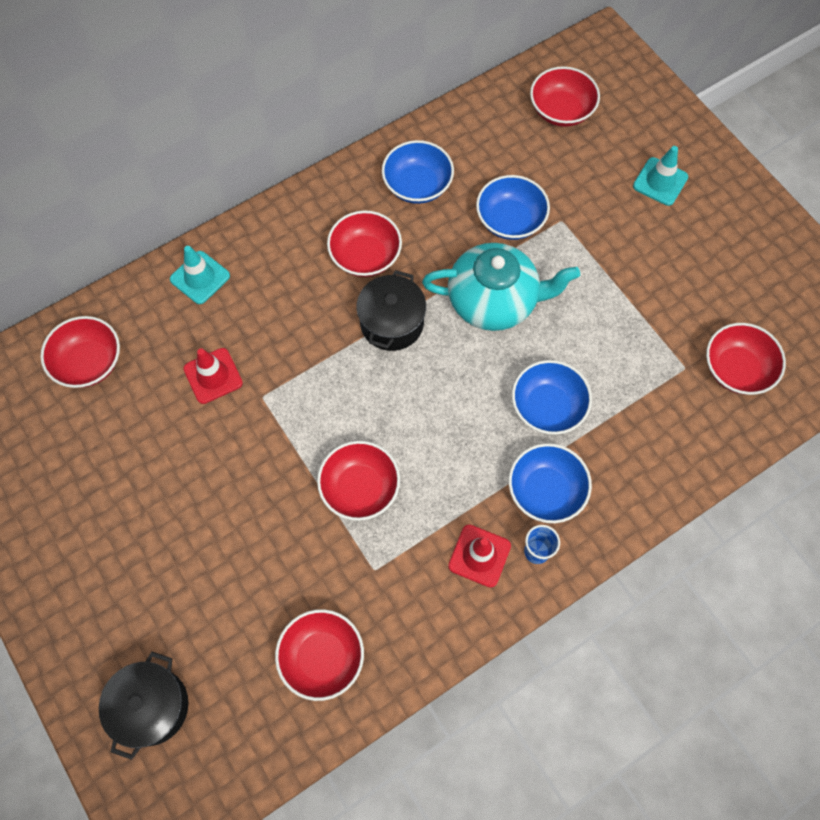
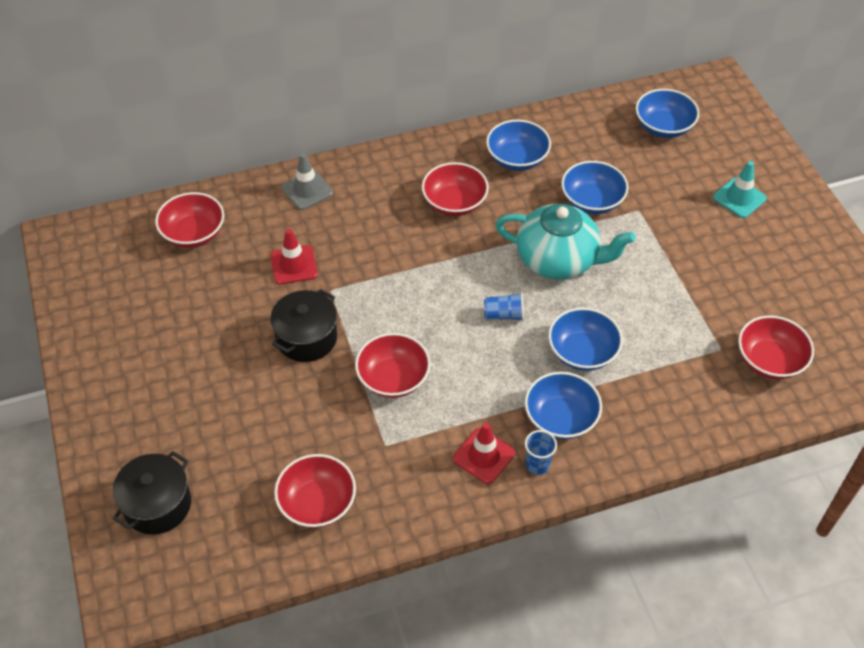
camera: 15 degrees right, 15 degrees down
turquoise traffic cone [170,246,230,304] -> grey traffic cone [281,153,333,210]
black pot [356,270,426,351] -> black pot moved to [270,289,337,362]
red bowl [530,66,600,127] -> blue bowl [636,89,699,138]
none -> blue cup [484,292,524,321]

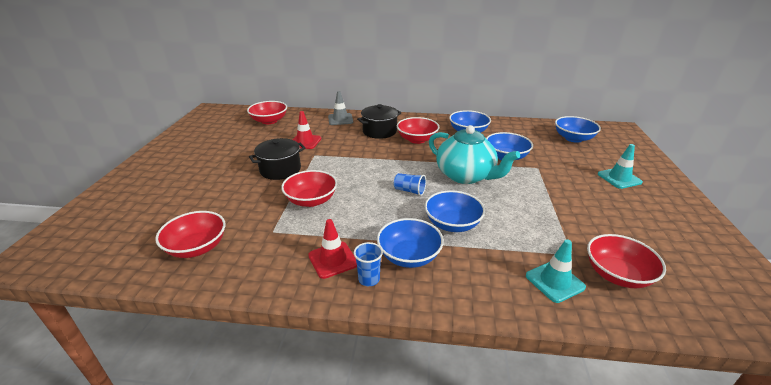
camera: 25 degrees right, 20 degrees down
black pot [113,451,191,535] -> black pot moved to [357,104,401,139]
none -> turquoise traffic cone [526,239,586,303]

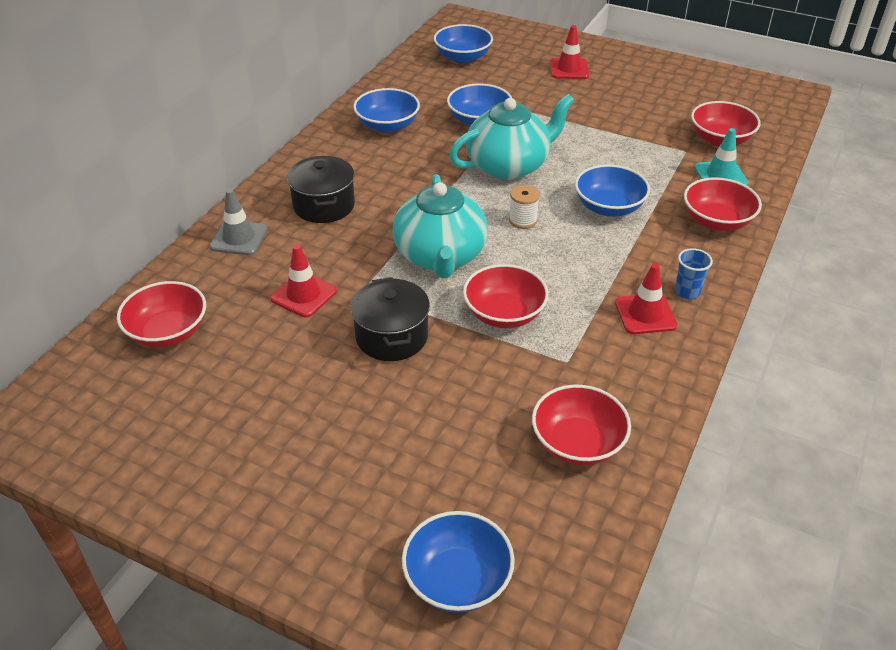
camera: 70 degrees left, 10 degrees up
blue bowl [377,218,444,268] -> blue bowl moved to [402,511,515,613]
blue cup [394,173,426,196] -> white spool [509,185,540,229]
red bowl [396,117,439,144] -> red bowl moved to [684,177,762,231]
turquoise traffic cone [598,144,643,189] -> red traffic cone [550,25,589,79]
none -> turquoise teapot [392,174,488,278]

